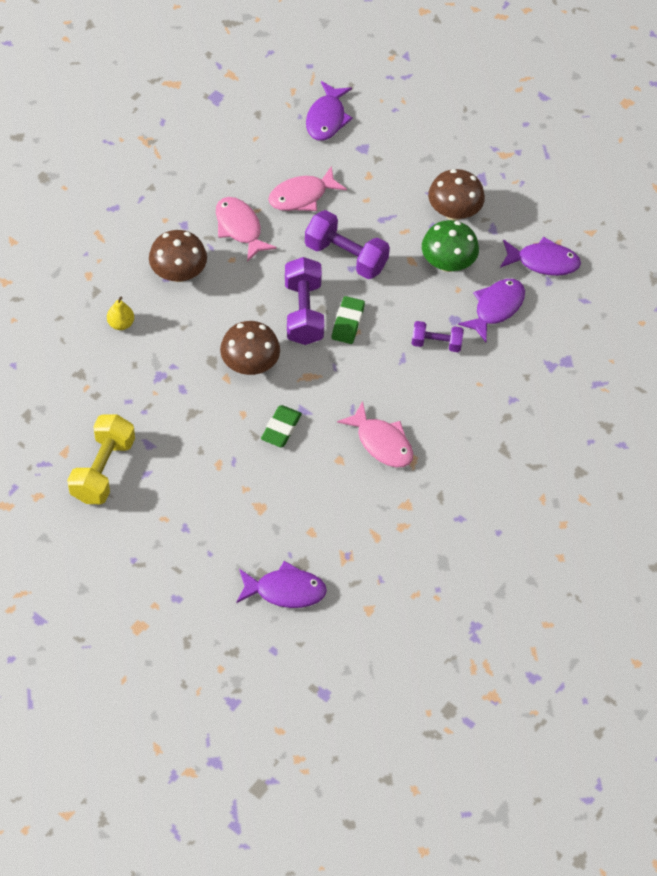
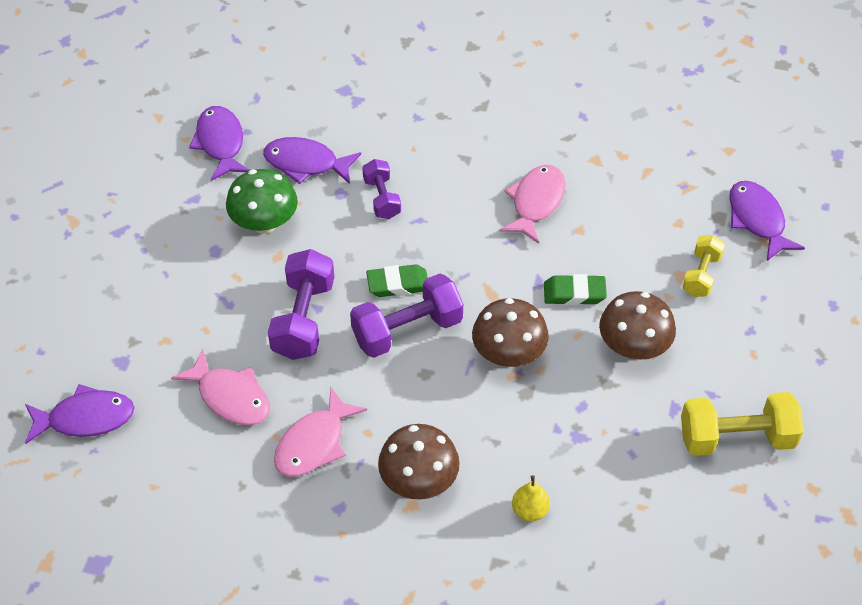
camera: 110 degrees left, 5 degrees down
brown mushroom [428,169,485,220] -> brown mushroom moved to [599,291,676,360]
none -> yellow dumbbell [682,235,725,297]

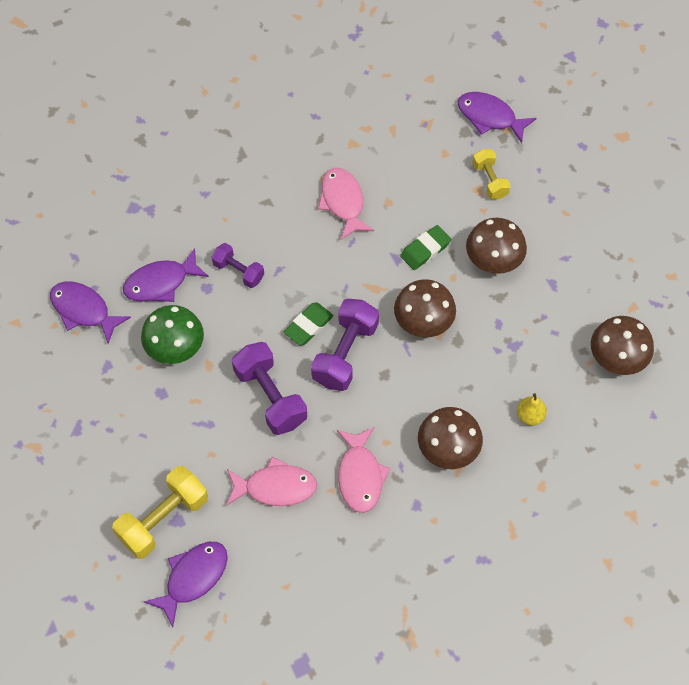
camera: 40 degrees left, 10 degrees up
yellow dumbbell [681,392,804,456] -> yellow dumbbell moved to [112,466,208,559]
none -> brown mushroom [591,316,654,375]

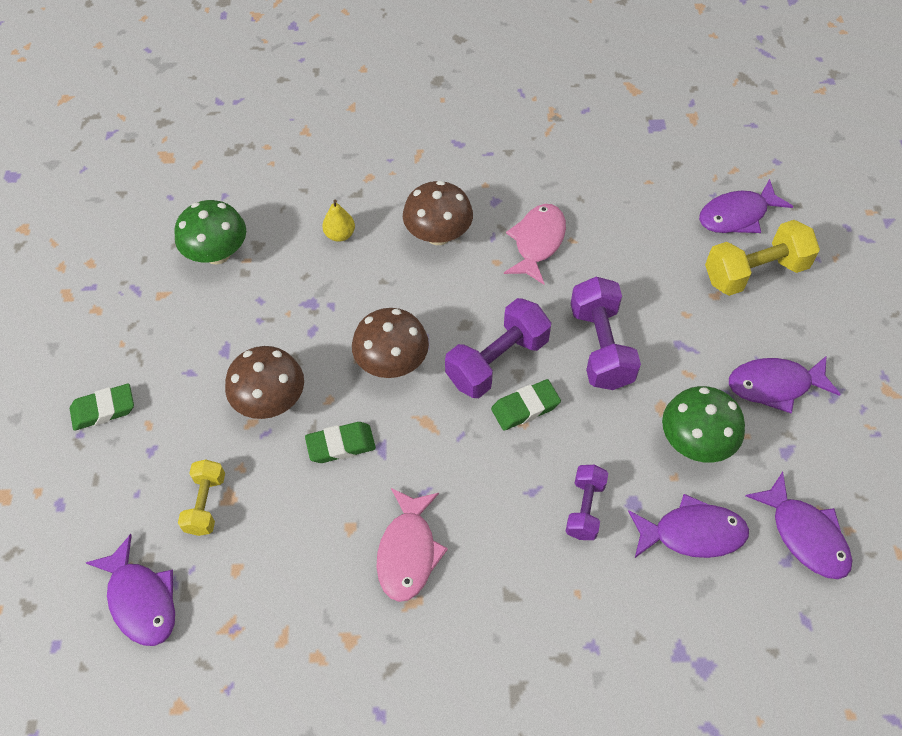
camera: 155 degrees left, 5 degrees down
purple dumbbell [212,243,264,288] -> purple dumbbell turned 45 degrees clockwise [565,465,608,540]
pink fish [226,457,317,506] -> none
brown mushroom [591,316,654,375] -> green mushroom [174,200,246,265]
none -> green eraser [70,383,134,431]
none -> purple fish [729,355,841,413]

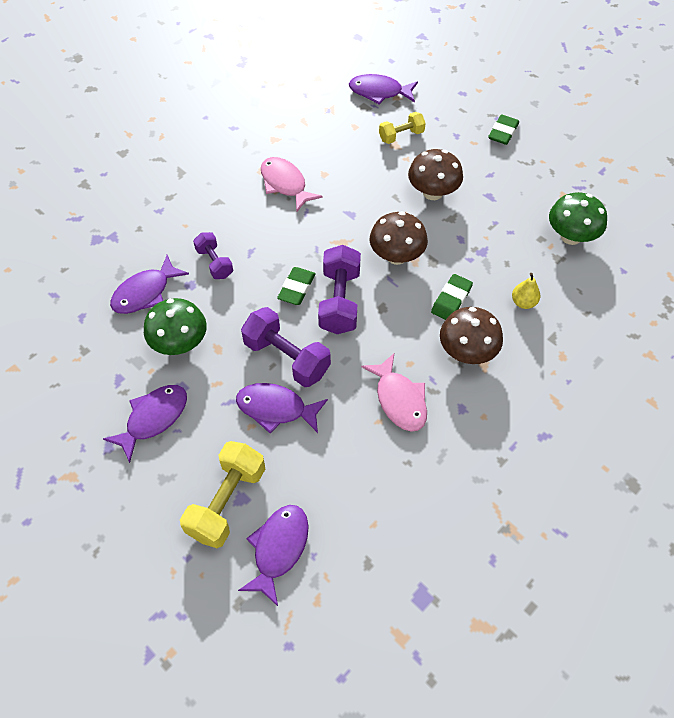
camera: 135 degrees right, 0 degrees up
yellow dumbbell [178,459,225,536] -> yellow dumbbell turned 75 degrees counterclockwise [379,112,426,144]
green eraser [305,422,376,463] -> green eraser moved to [431,274,473,320]
purple fish [745,472,852,579] -> purple fish moved to [236,383,328,434]

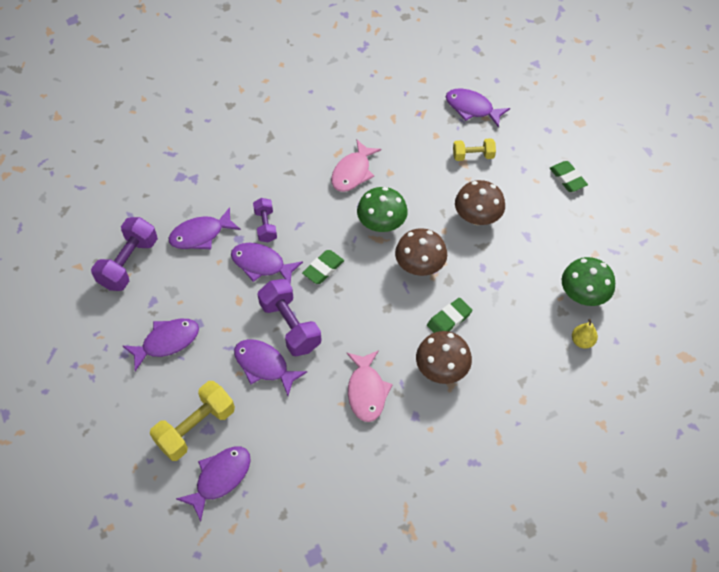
camera: 20 degrees right, 0 degrees up
green mushroom [144,298,207,355] -> green mushroom moved to [357,187,408,232]
pink fish [261,157,323,212] -> pink fish turned 135 degrees counterclockwise [331,139,381,192]
purple dumbbell [318,245,361,334] -> purple dumbbell moved to [91,217,158,291]
green eraser [488,114,519,145] -> green eraser turned 75 degrees counterclockwise [550,161,588,192]
yellow pear [512,273,540,309] -> yellow pear moved to [572,319,598,349]
none -> purple fish [231,243,303,285]

